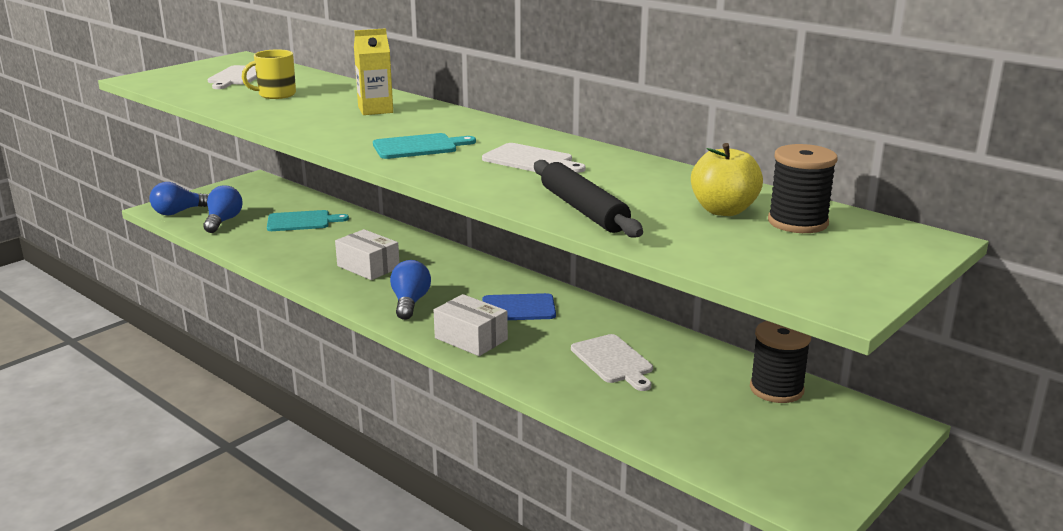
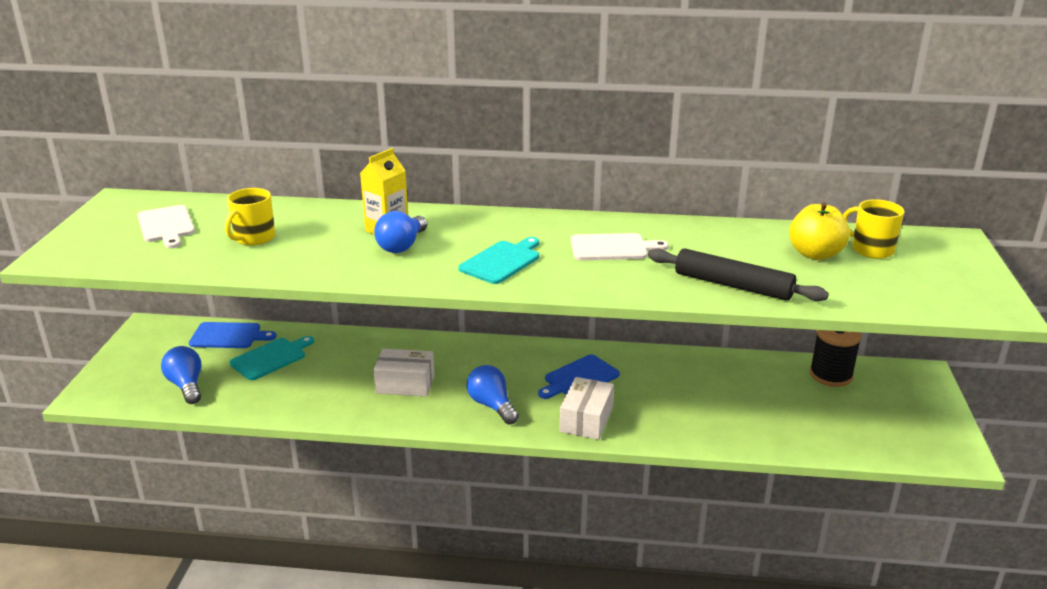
camera: 35 degrees left, 5 degrees up
blue light bulb [150,182,209,215] -> blue light bulb moved to [374,211,427,253]
white box [434,294,508,356] -> white box turned 75 degrees counterclockwise [560,377,614,440]
white cutting board [571,334,653,391] -> none
black spool [768,144,838,233] -> yellow mug [843,199,905,259]
none -> blue cutting board [189,322,276,348]

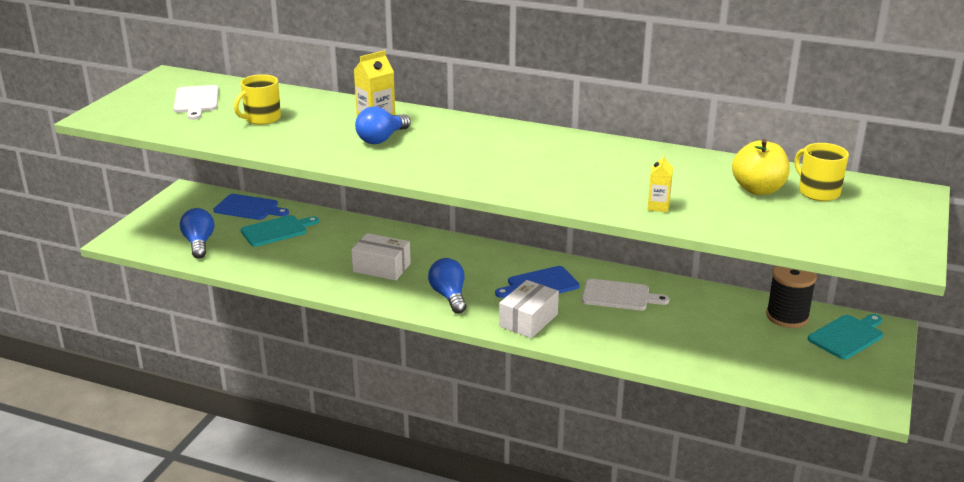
camera: 15 degrees right, 0 degrees up
turquoise cutting board [458,237,539,284] -> turquoise cutting board moved to [808,314,883,360]
white cutting board [571,233,669,260] -> white cutting board moved to [582,279,670,311]
black rolling pin [648,248,829,301] -> yellow carton [648,154,673,212]

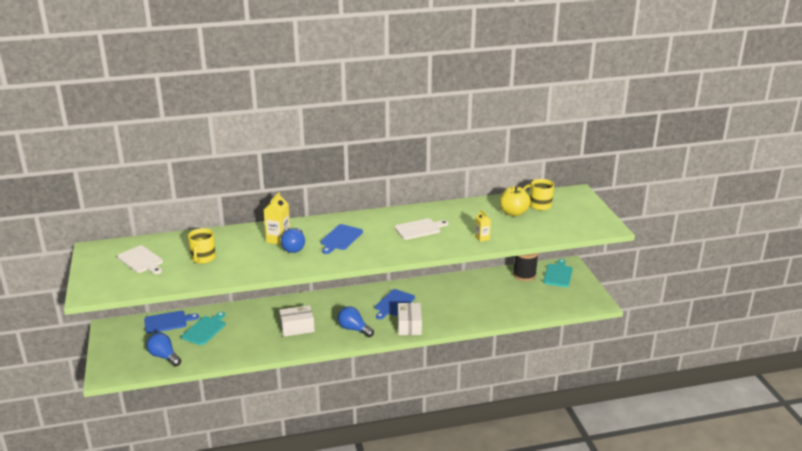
camera: 35 degrees left, 0 degrees up
white cutting board [582,279,670,311] -> white cutting board moved to [394,218,449,240]
none -> blue cutting board [321,224,363,254]

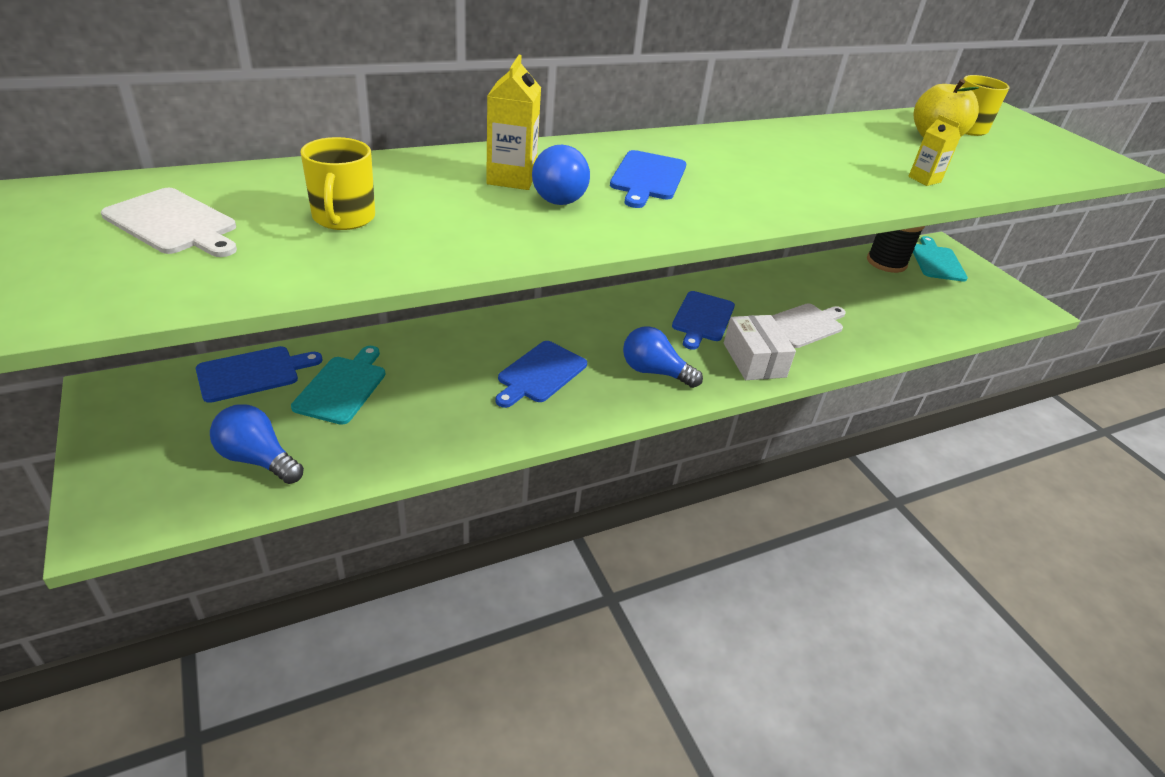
camera: 15 degrees left, 10 degrees up
white box [279,305,315,337] -> blue cutting board [495,341,587,408]
white cutting board [394,218,449,240] -> white cutting board moved to [772,303,846,348]

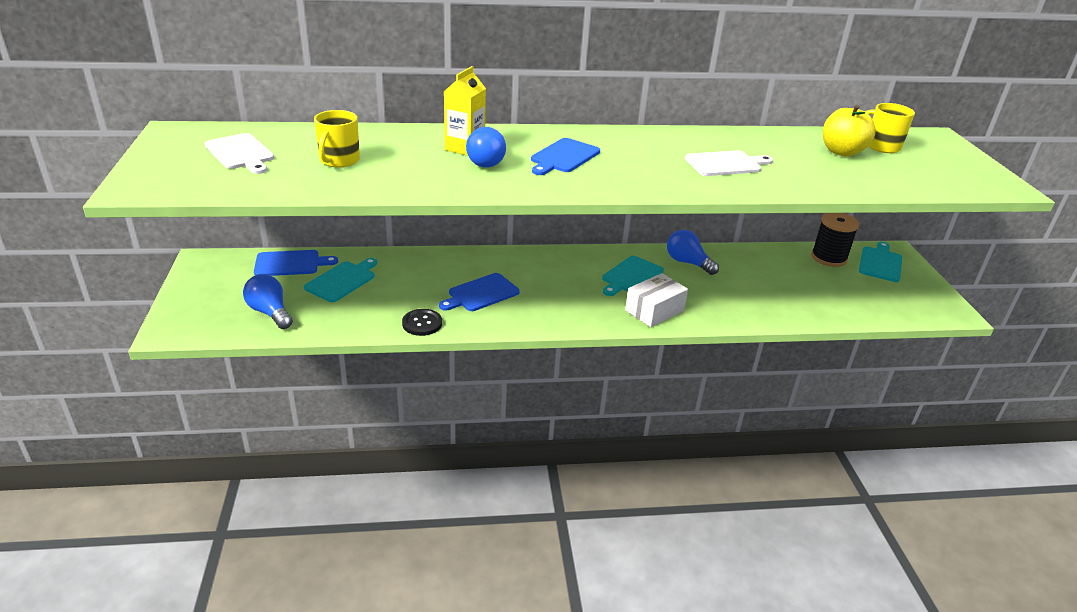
camera: 20 degrees right, 5 degrees down
blue light bulb [623,326,703,388] -> blue light bulb moved to [667,230,719,275]
blue cutting board [672,291,735,350] -> turquoise cutting board [602,256,664,296]
white box [724,315,796,380] -> white box turned 45 degrees clockwise [625,273,688,327]
white cutting board [772,303,846,348] -> white cutting board moved to [685,150,773,176]
yellow carton [908,115,961,186] -> none
none -> black button [402,309,442,336]

